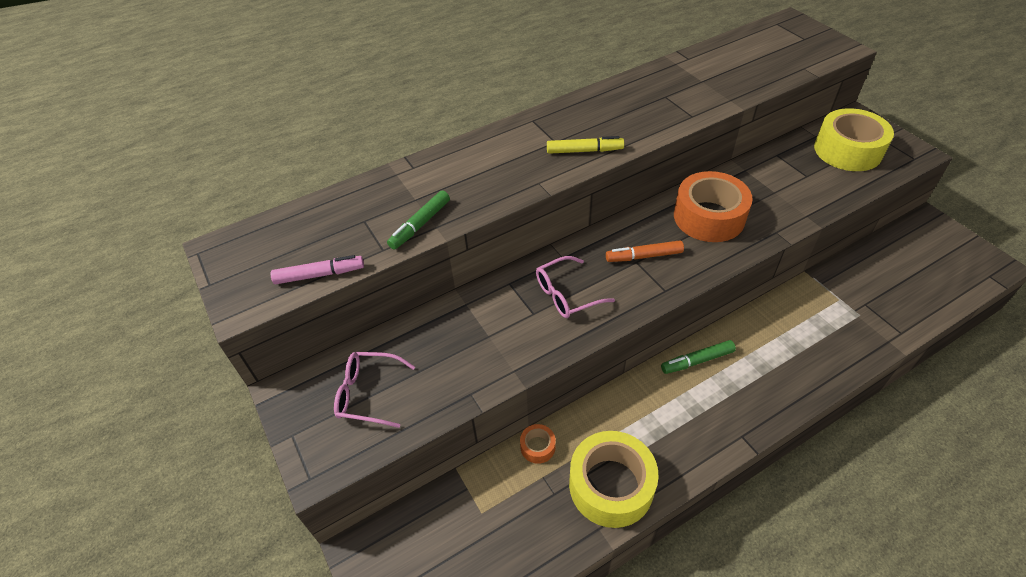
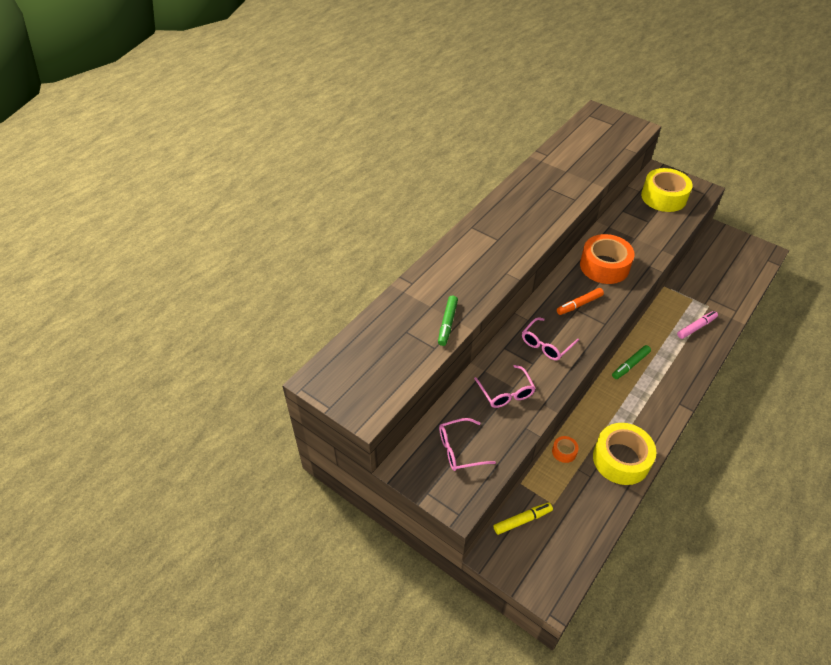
camera: 25 degrees left, 0 degrees up
pink marker [271,255,364,284] -> pink marker moved to [677,311,718,339]
yellow marker [547,136,624,154] -> yellow marker moved to [494,503,553,535]
none -> pink glasses [474,365,535,408]

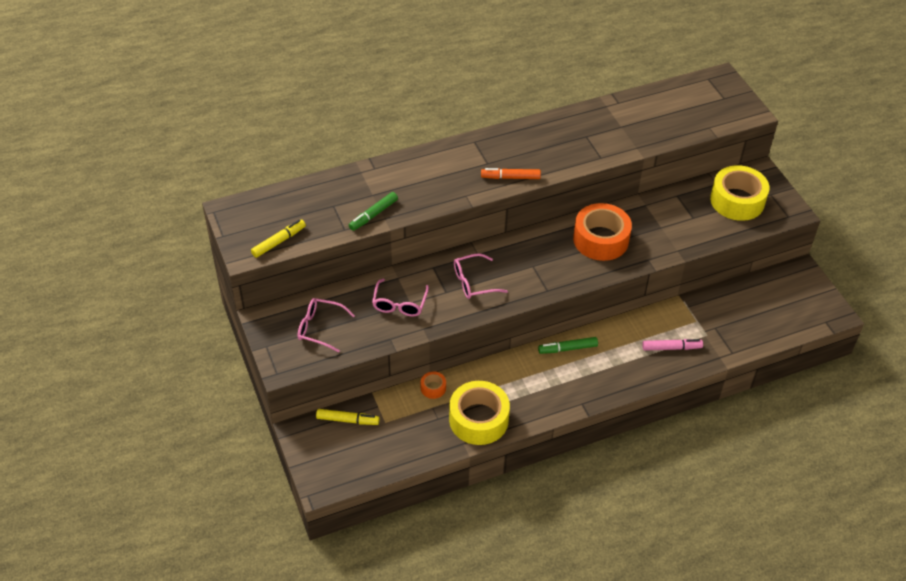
camera: 30 degrees right, 0 degrees up
orange marker [557,288,604,315] -> orange marker moved to [481,168,541,179]
none -> yellow marker [251,219,306,258]

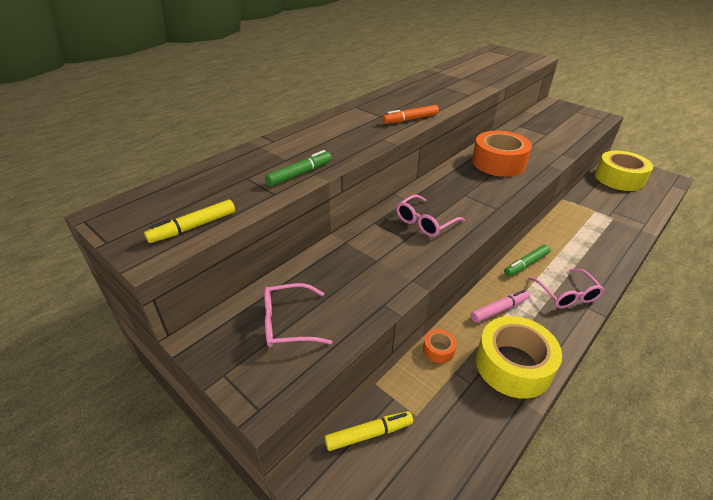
camera: 25 degrees left, 10 degrees down
yellow marker [251,219,306,258] -> yellow marker turned 150 degrees counterclockwise [144,199,235,243]
green marker [349,192,398,231] -> green marker turned 150 degrees counterclockwise [265,150,331,187]
pink glasses [372,279,429,317] -> pink glasses moved to [528,269,604,308]
pink marker [642,339,703,351] -> pink marker moved to [471,289,530,323]
yellow tape [710,165,770,221] -> yellow tape moved to [595,151,653,191]

